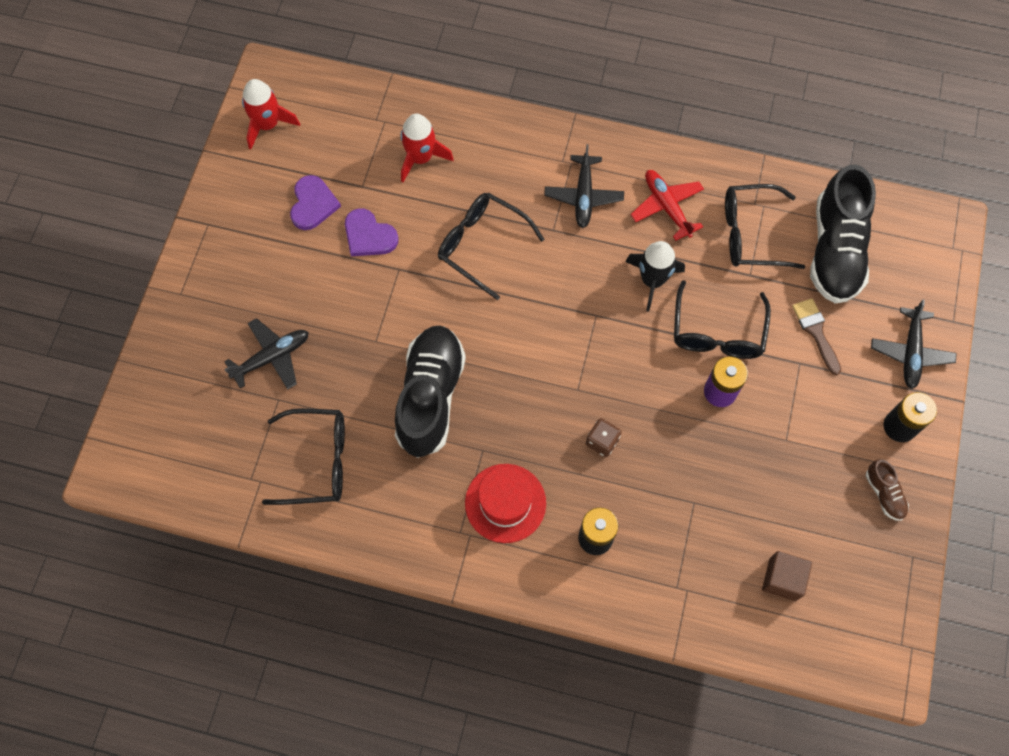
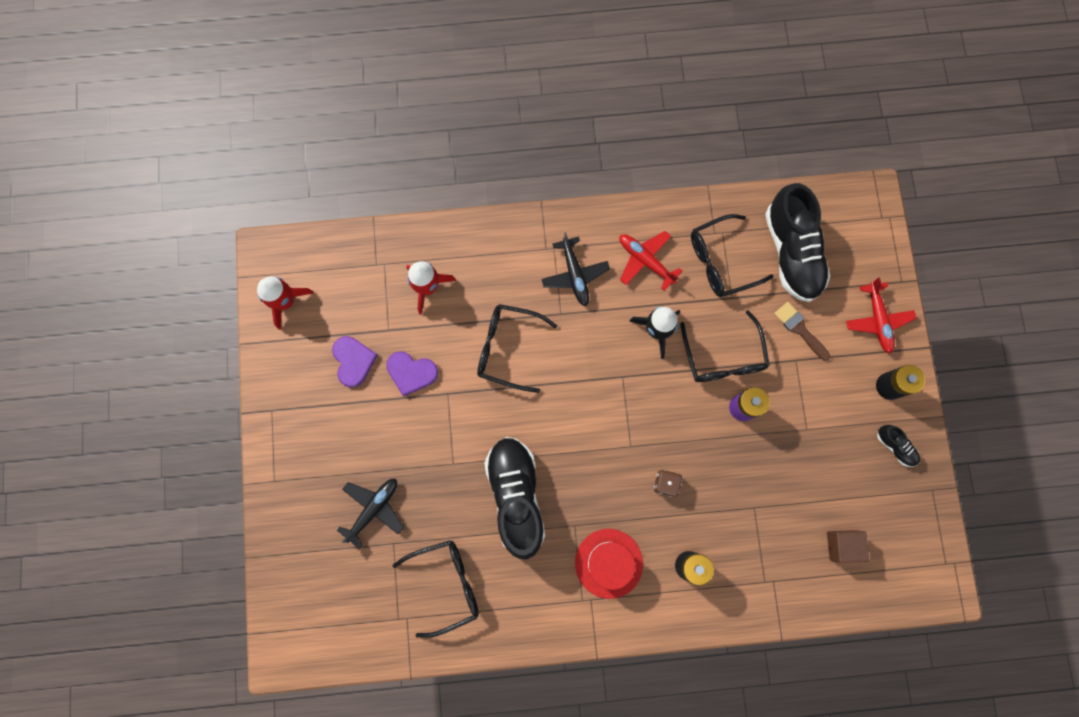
camera: 20 degrees left, 10 degrees up
brown shoe [866,460,909,521] -> black shoe [877,425,920,467]
black plane [871,300,956,389] -> red plane [846,277,917,353]

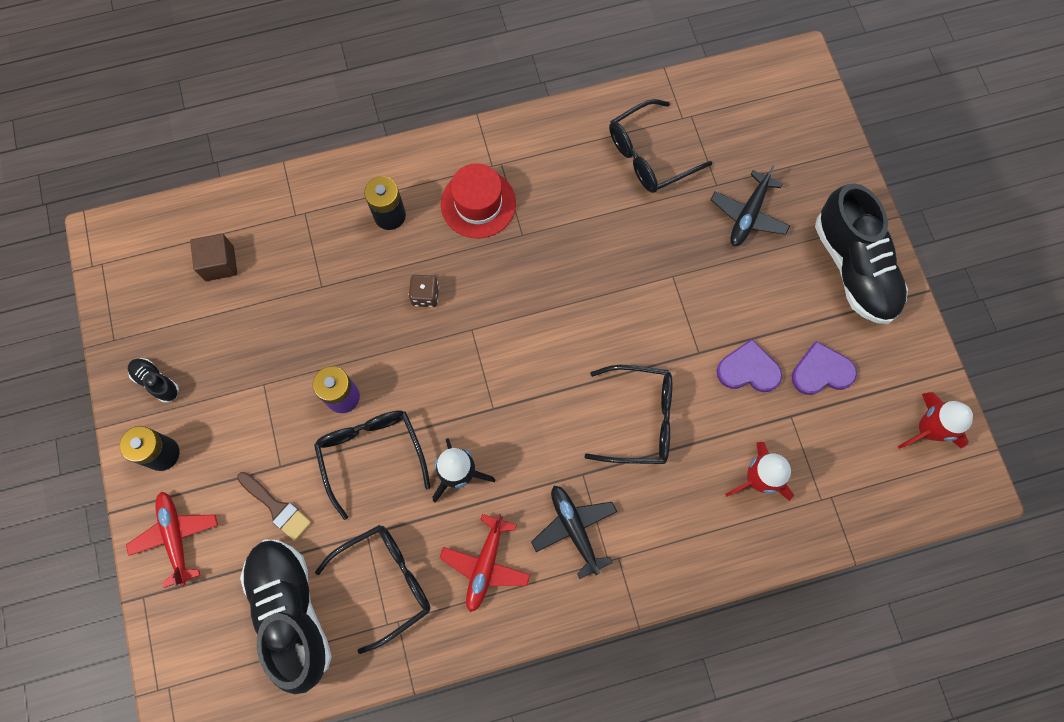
camera: 170 degrees right, 5 degrees down
purple heart [332,336,378,388] -> purple heart turned 105 degrees clockwise [792,341,857,395]
black shoe [484,437,545,559] -> black shoe moved to [815,183,908,324]
red plane [620,231,682,291] -> red plane turned 75 degrees clockwise [440,514,530,612]

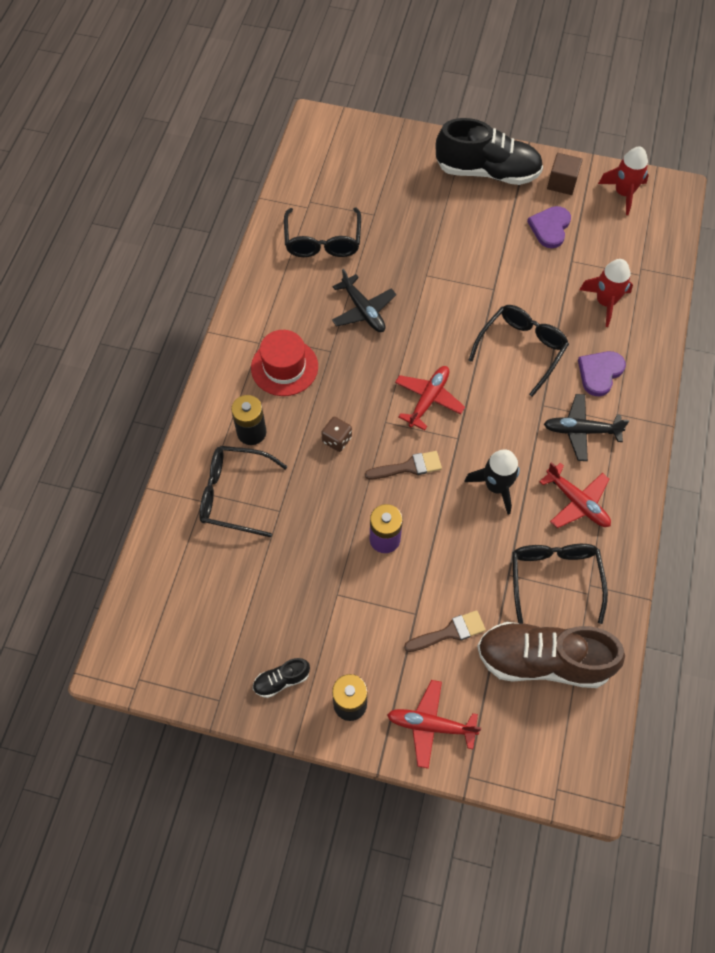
camera: 60 degrees left, 10 degrees down
brown cube [190,233,237,281] -> brown cube moved to [547,153,583,195]
black shoe [240,540,332,694] -> brown shoe [477,622,625,688]
black glasses [314,410,431,520] -> black glasses moved to [199,446,287,538]
black plane [710,166,790,246] -> black plane moved to [332,269,396,332]
purple heart [716,339,782,392] -> purple heart moved to [578,351,626,396]
none -> brown brush [365,451,442,479]
none -> red plane [395,366,465,430]

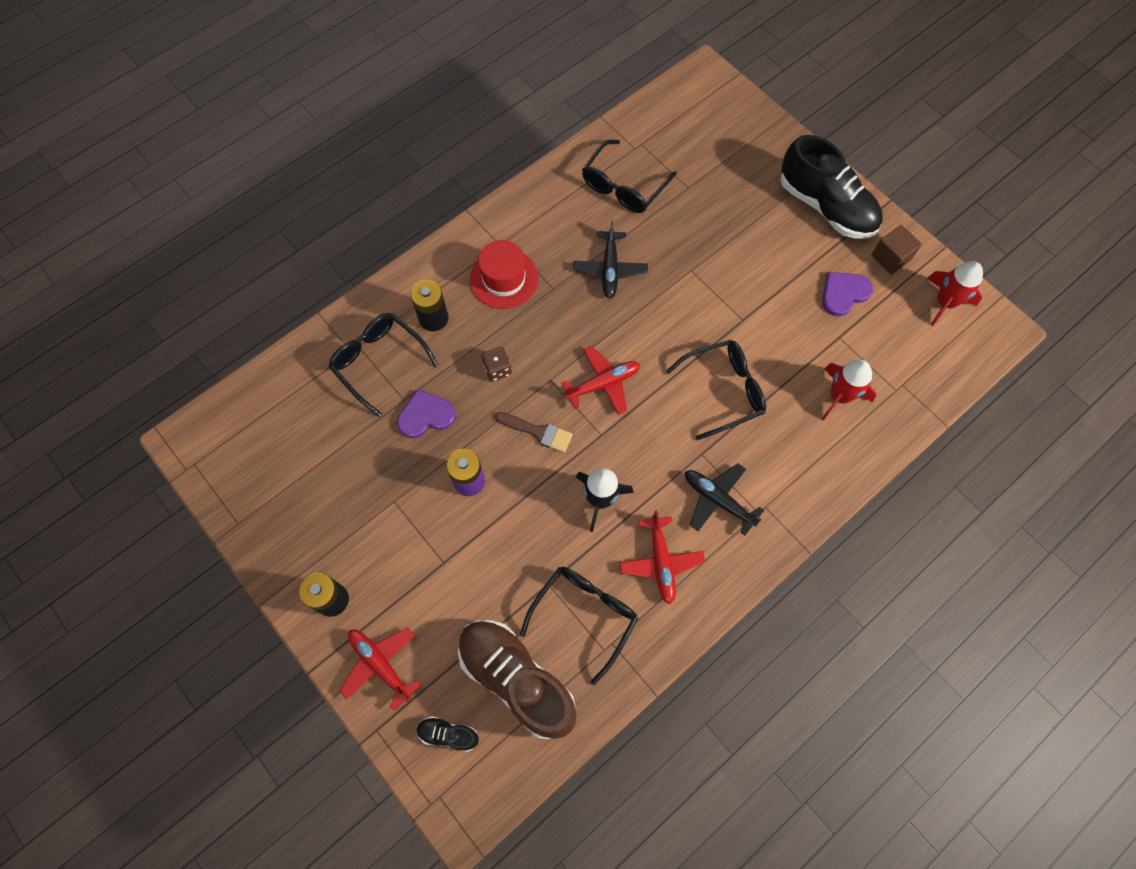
camera: 35 degrees right, 5 degrees up
black shoe [253,658,310,698] -> black shoe moved to [417,716,479,752]
brown brush [404,610,486,652] -> none
purple heart [578,351,626,396] -> purple heart moved to [397,389,456,438]

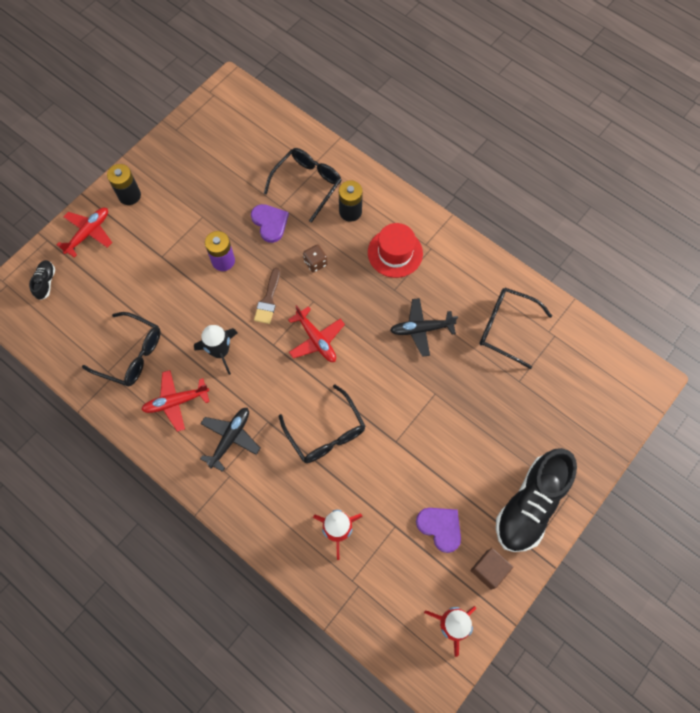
camera: 80 degrees right, 0 degrees up
brown shoe [458,620,576,739] -> none

